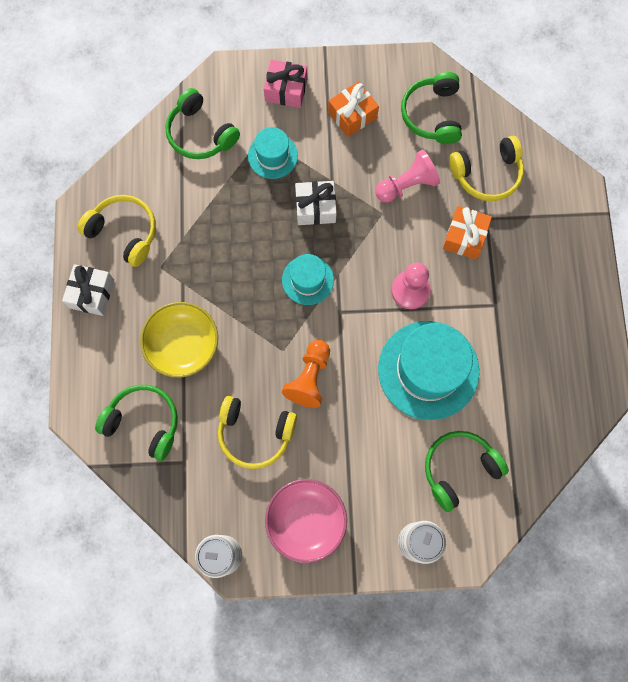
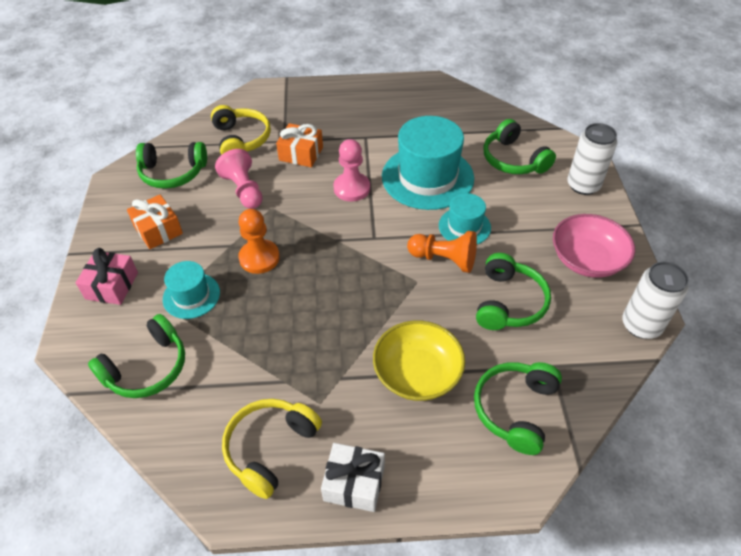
camera: 90 degrees left, 25 degrees down
yellow headphones [218,396,297,469] -> green headphones [476,253,551,330]
turquoise hat [282,254,334,305] -> turquoise hat moved to [439,193,491,244]
white gift [295,181,337,225] -> orange pawn [238,209,280,274]

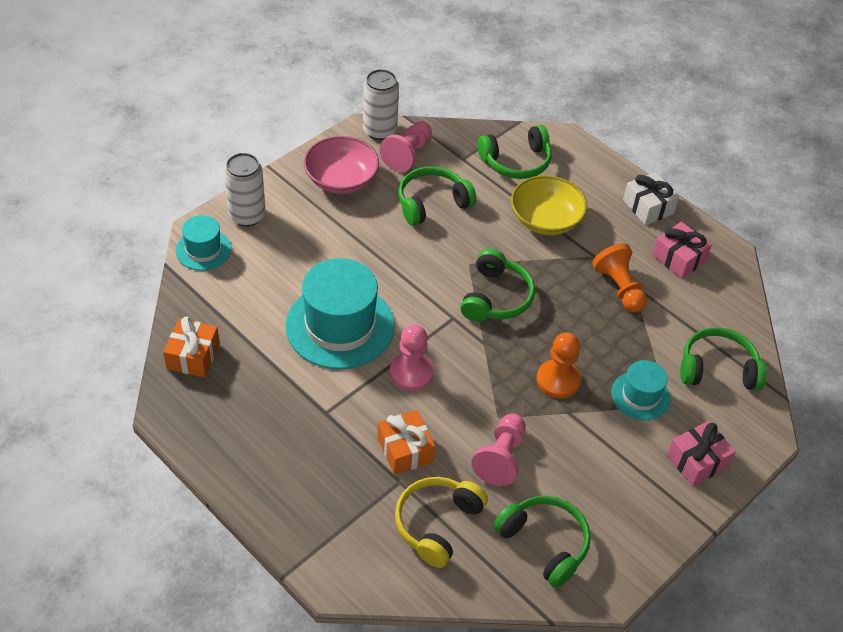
camera: 135 degrees left, 0 degrees up
orange gift [127,195,183,249] -> orange gift moved to [163,316,220,378]
yellow headphones [222,399,322,499] -> pink gift [652,222,712,279]
orange pawn [407,231,477,273] -> orange pawn moved to [592,243,647,312]
turquoise hat [439,193,491,244] -> turquoise hat moved to [176,215,231,271]
green headphones [483,119,556,174] -> green headphones moved to [460,249,535,322]
none -> pink pawn [380,121,432,172]

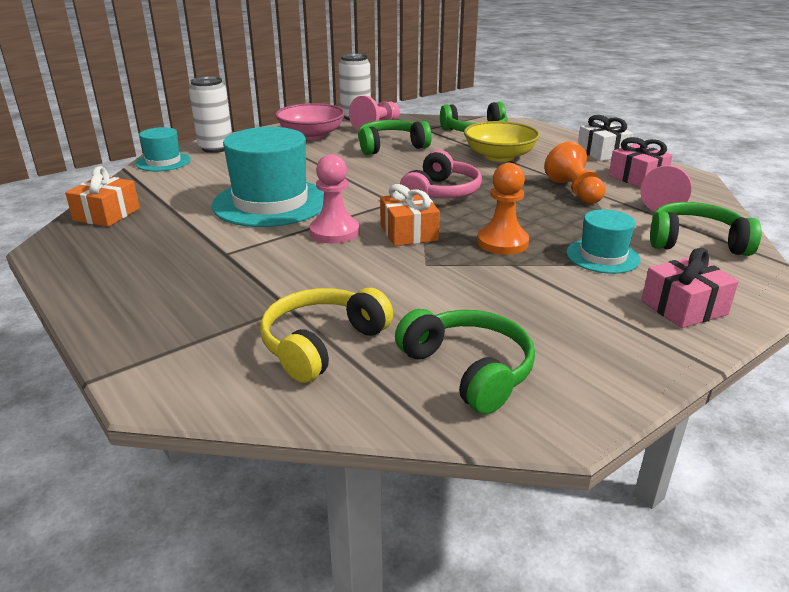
camera: 10 degrees right, 20 degrees down
orange gift [377,410,435,475] -> orange gift moved to [380,184,440,246]
green headphones [460,249,535,322] -> pink headphones [400,150,482,198]
pink pawn [471,414,526,486] -> pink pawn moved to [640,165,692,211]

